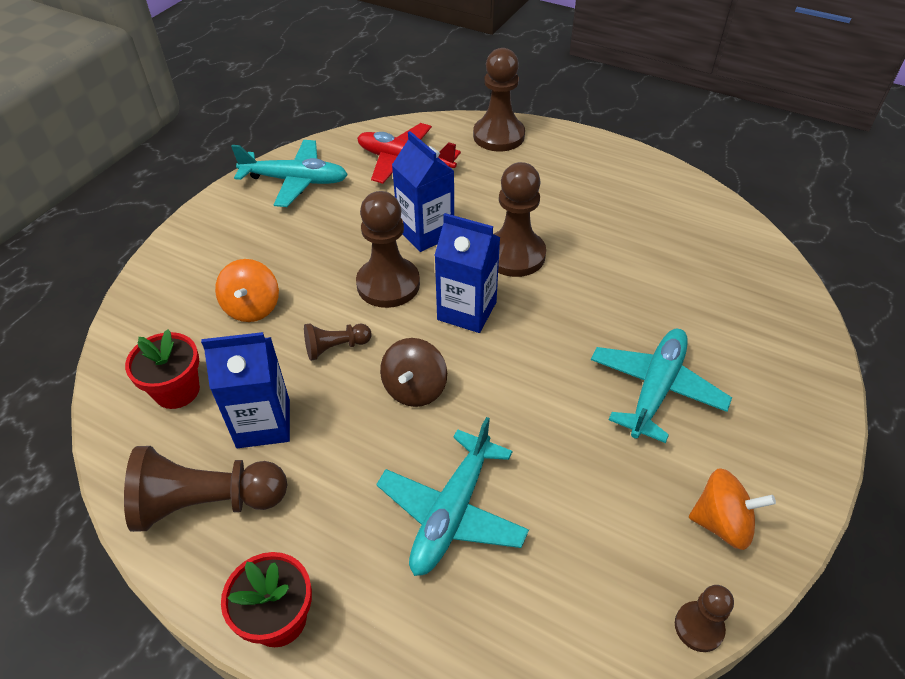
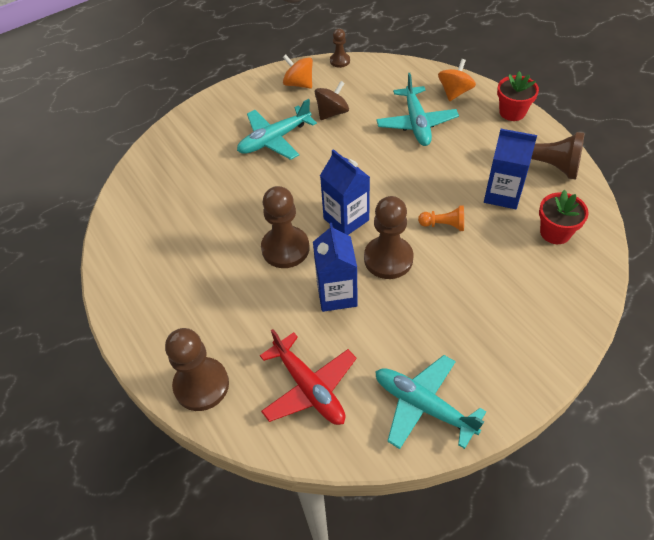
camera: 150 degrees left, 5 degrees up
orange spinning top [215,259,279,322] -> orange spinning top moved to [438,59,476,101]
brown pawn [304,323,372,361] -> orange pawn [418,206,464,231]
turquoise plane [376,417,529,576] -> turquoise plane turned 120 degrees clockwise [376,73,459,146]
brown spinning top [380,338,447,407] -> brown spinning top moved to [315,81,349,120]

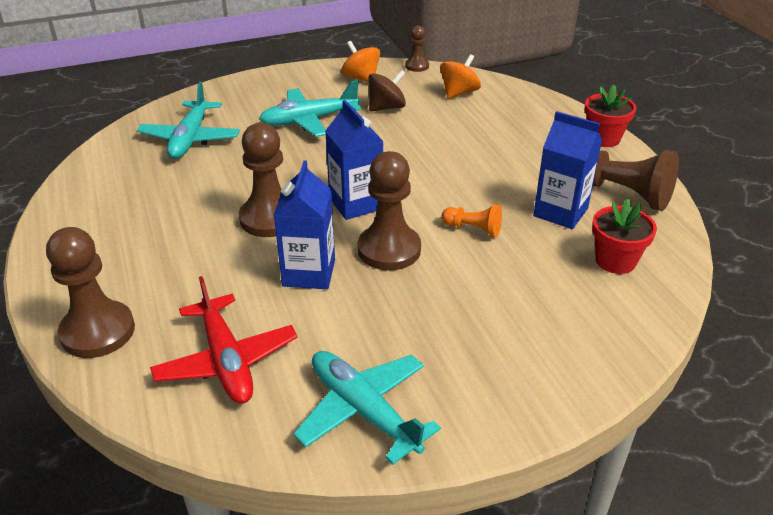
camera: 10 degrees right, 15 degrees down
turquoise plane [376,73,459,146] -> turquoise plane moved to [137,82,240,159]
orange spinning top [438,59,476,101] -> orange spinning top moved to [440,54,481,99]

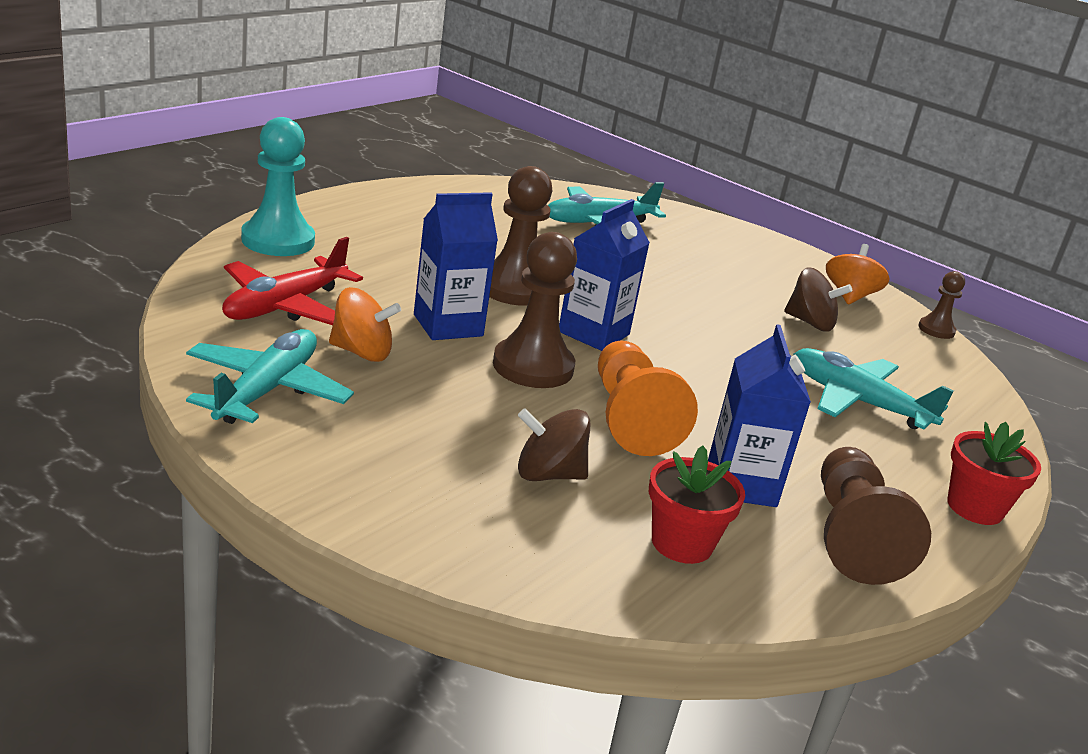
camera: 55 degrees right, 10 degrees down
brown pawn [46,227,135,358] -> turquoise pawn [241,117,315,256]
turquoise plane [259,80,362,137] -> turquoise plane moved to [793,348,954,430]
orange spinning top [440,54,481,99] -> orange spinning top moved to [329,287,401,362]
orange pawn [441,204,502,238] -> orange pawn [598,340,698,456], size x1.89
none -> brown spinning top [518,409,591,481]

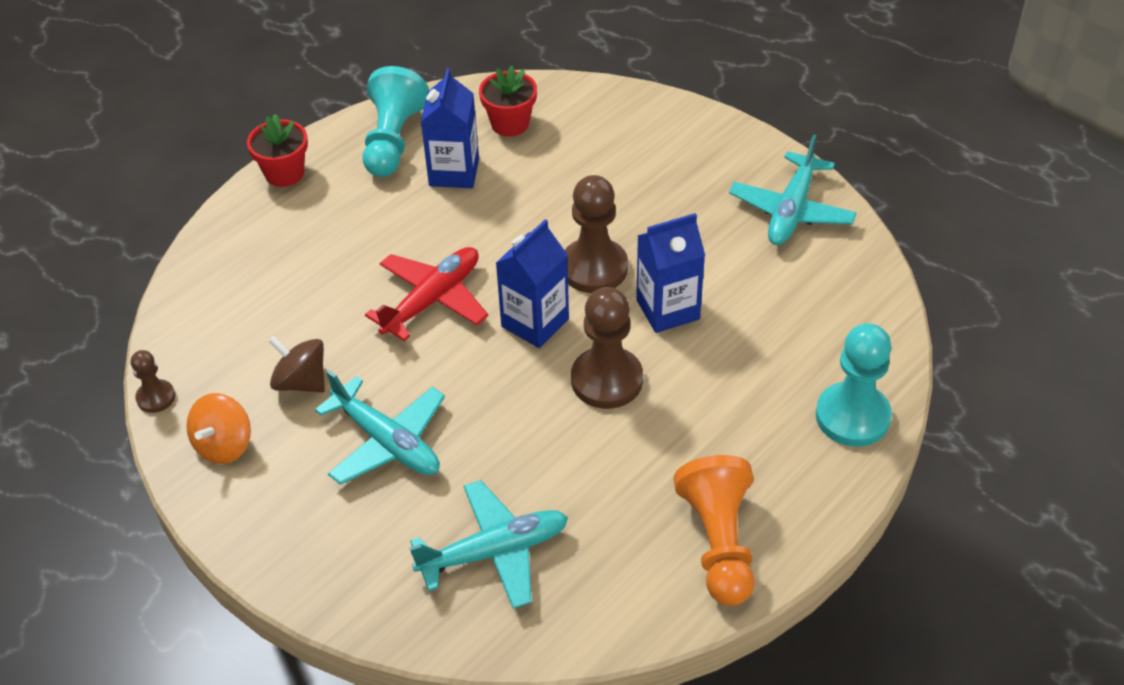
camera: 170 degrees left, 20 degrees up
red plane [222,237,363,325] -> red plane moved to [365,247,488,341]
orange spinning top [329,287,401,362] -> none
brown spinning top [518,409,591,481] -> none
orange pawn [598,340,698,456] -> orange pawn moved to [674,455,755,606]
turquoise plane [793,348,954,430] -> turquoise plane moved to [315,370,445,485]
brown pawn [821,447,931,585] -> turquoise pawn [362,66,429,177]

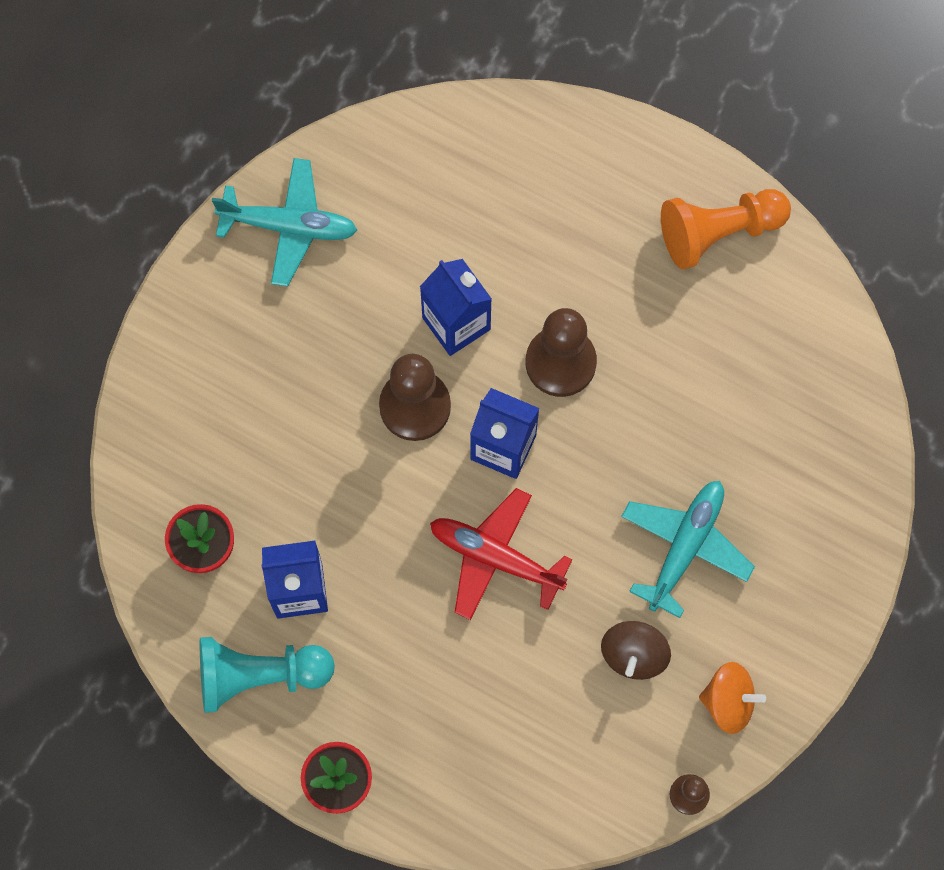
camera: 105 degrees left, 25 degrees up
turquoise plane [410,480,568,609] -> none
turquoise pawn [816,323,892,447] -> none

